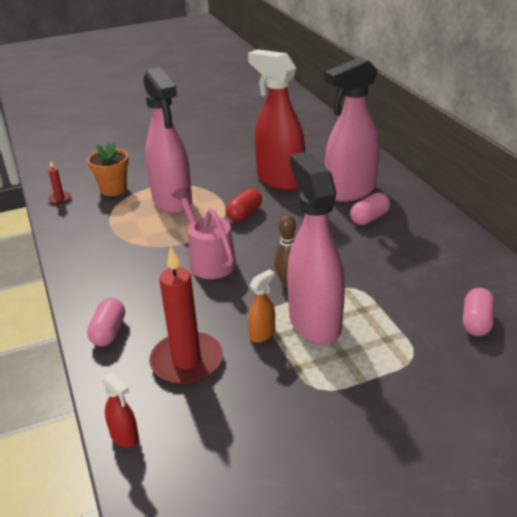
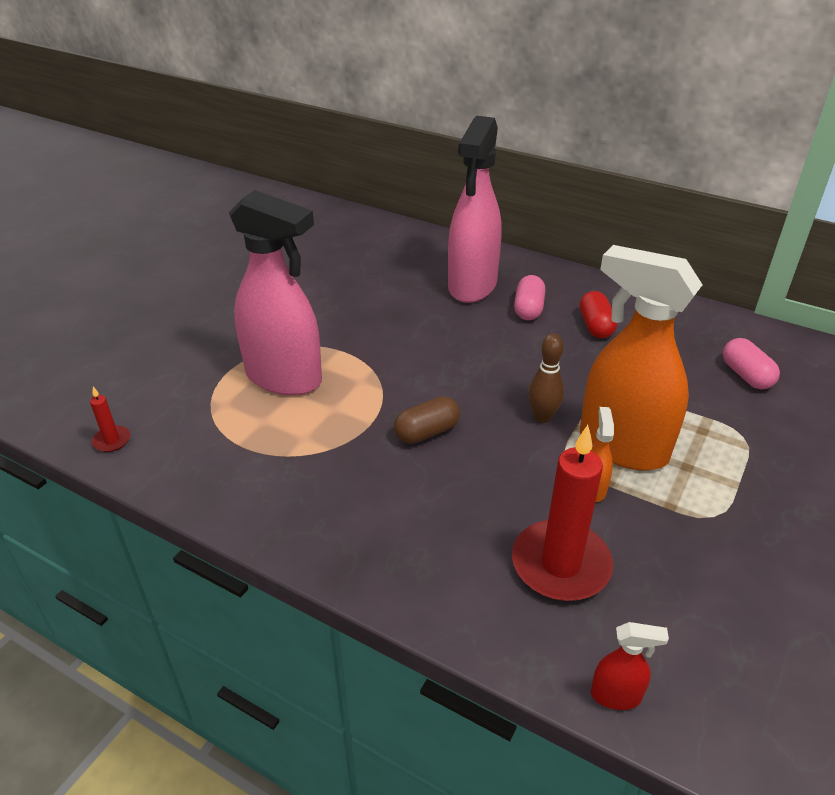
camera: 40 degrees left, 5 degrees up
orange flower pot [87,142,129,196] -> none
pink capsule [87,298,125,346] -> none
pink watering can [172,187,236,279] -> brown capsule [394,396,460,444]
red capsule [226,188,262,222] -> red capsule moved to [579,291,617,338]
red spray bottle [248,49,305,190] -> none
pink spray bottle [287,152,345,344] -> orange spray bottle [580,245,703,471]

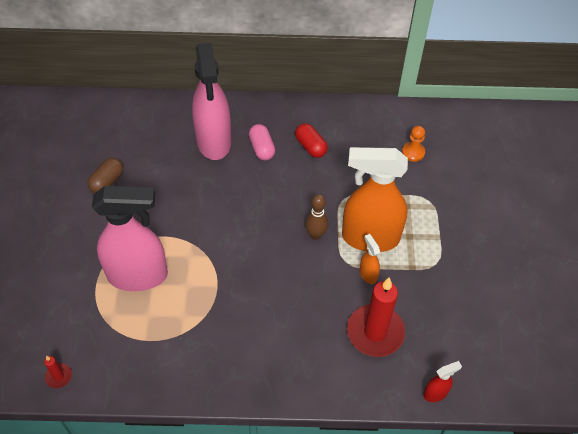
camera: 30 degrees left, 15 degrees up
brown capsule [394,396,460,444] -> brown capsule moved to [87,158,123,193]
pink capsule [723,338,780,390] -> orange pawn [402,126,425,162]

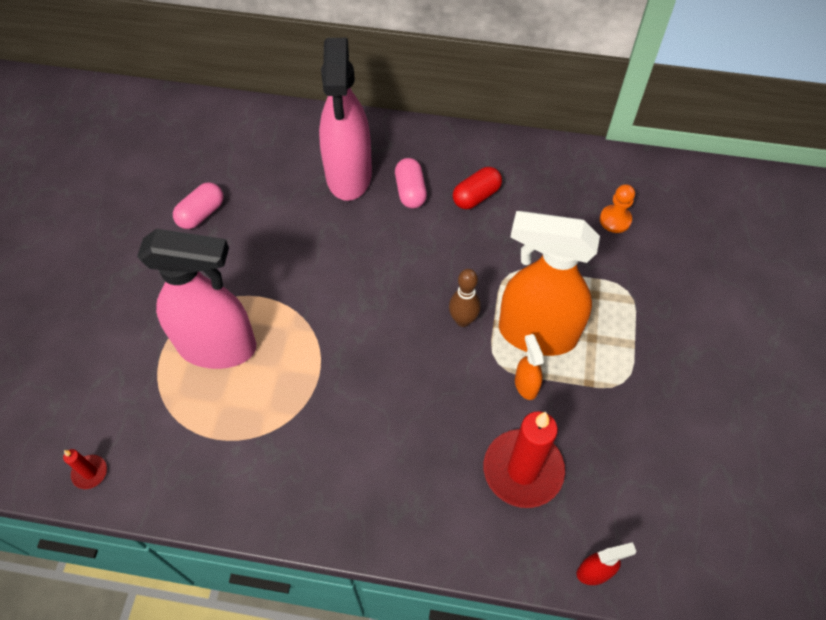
camera: 10 degrees right, 5 degrees up
brown capsule [87,158,123,193] -> pink capsule [173,182,223,229]
red capsule [295,123,328,158] -> red capsule turned 75 degrees clockwise [453,167,502,209]

